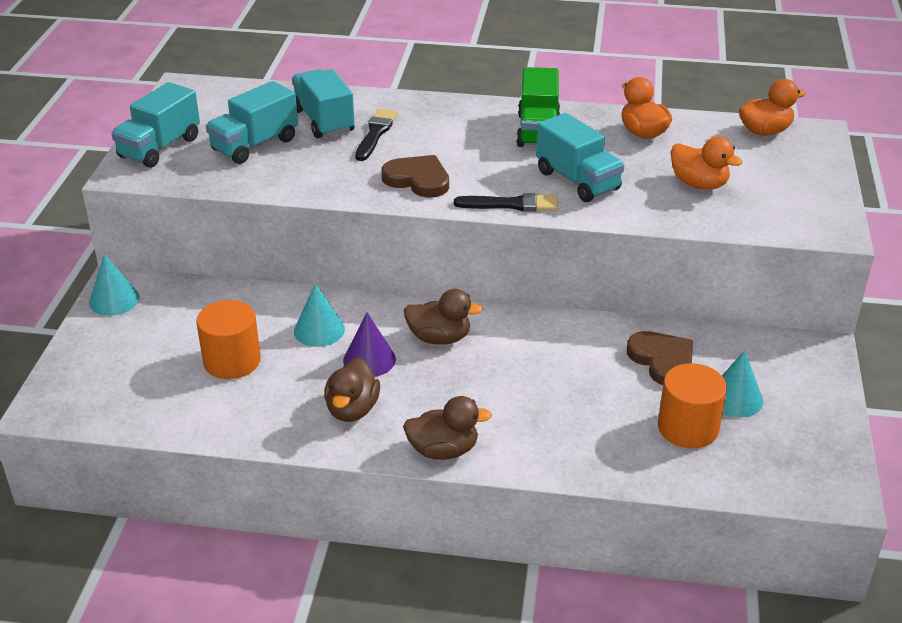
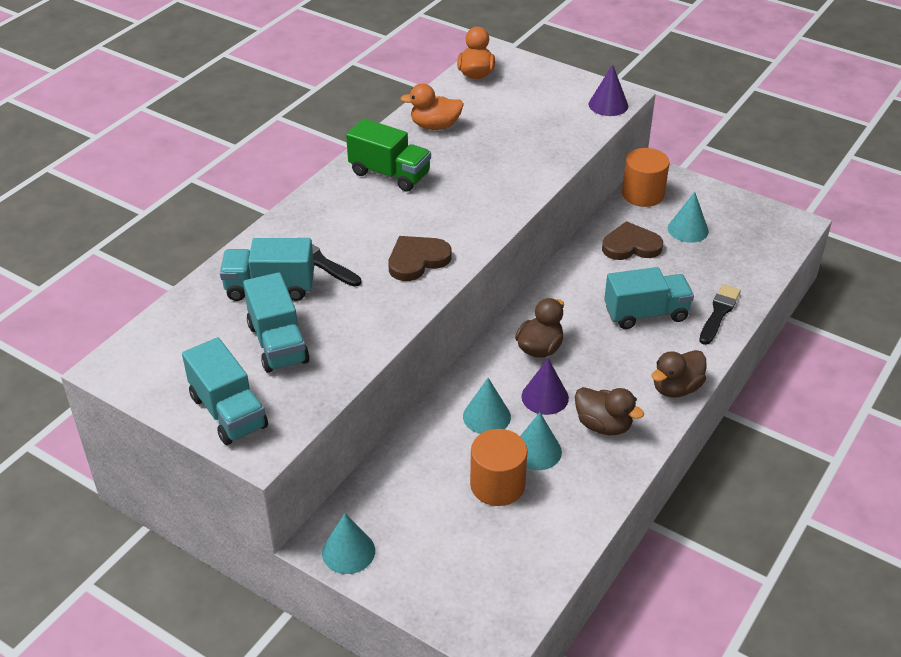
camera: 65 degrees left, 5 degrees up
brown duck [403,396,492,460] -> brown duck turned 150 degrees counterclockwise [651,350,707,398]
black brush [454,193,558,212] -> black brush moved to [699,284,741,345]
turquoise truck [536,113,624,202] -> turquoise truck moved to [604,267,694,329]
orange cylinder [658,363,727,448] -> orange cylinder moved to [622,148,670,207]
orange duck [671,137,743,190] -> none
none -> turquoise cone [520,412,562,470]
none -> purple cone [589,65,628,116]

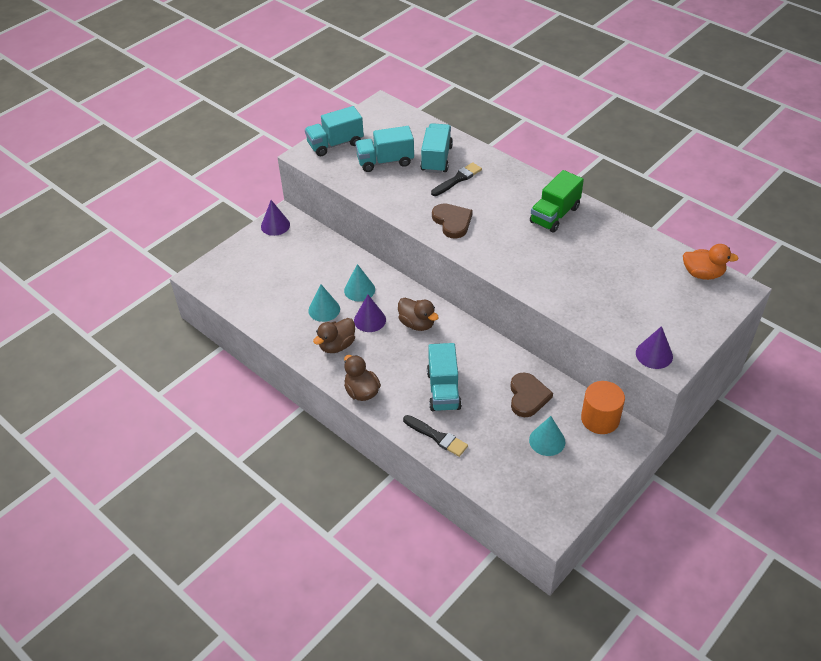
camera: 100 degrees right, 5 degrees up
turquoise cone [322,513,375,574] -> purple cone [261,200,290,236]
orange duck [400,83,464,130] -> none
orange cylinder [470,429,528,506] -> none

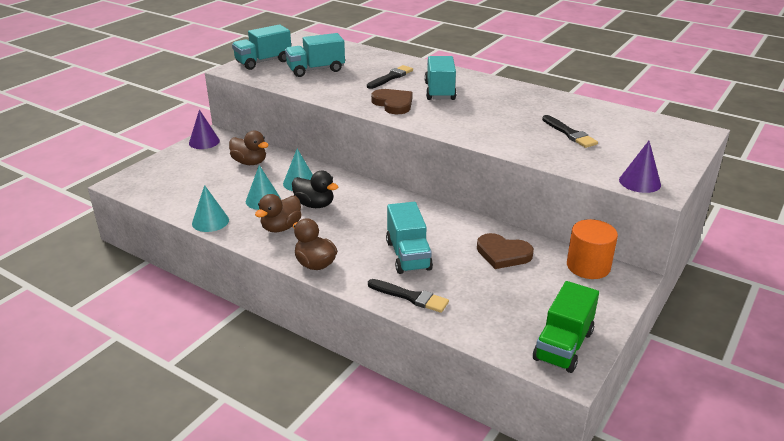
camera: 10 degrees left, 15 degrees down
purple cone [354,295,386,332] -> black duck [292,171,338,208]
brown duck [398,298,439,331] -> brown duck moved to [229,131,269,165]
turquoise truck [420,123,453,173] -> turquoise truck moved to [425,56,457,100]
brown heart [510,372,553,417] -> brown heart turned 120 degrees clockwise [477,233,534,269]
turquoise cone [529,416,565,456] -> turquoise cone moved to [192,185,229,232]
green truck [530,170,584,233] -> green truck moved to [533,281,599,373]
orange duck [683,244,739,280] -> none
none -> black brush [542,115,598,148]

